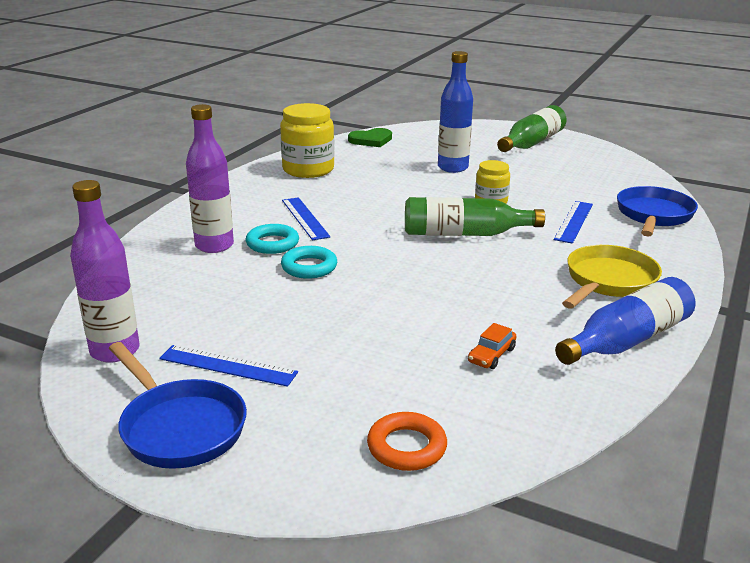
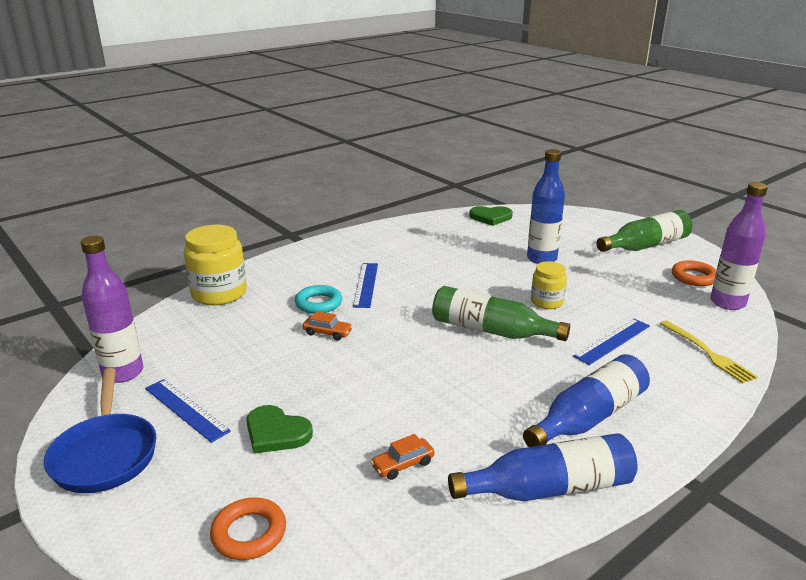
camera: 25 degrees right, 0 degrees up
purple bottle [186,104,234,253] -> purple bottle moved to [710,182,768,310]
yellow jar [280,103,334,178] -> yellow jar moved to [184,225,247,305]
turquoise ring [281,246,337,279] -> orange car [303,311,353,341]
yellow pan [562,245,662,309] -> blue bottle [523,354,650,447]
blue pan [617,186,698,237] -> yellow fork [660,320,758,383]
none -> green heart [247,405,313,454]
none -> orange ring [672,260,716,286]

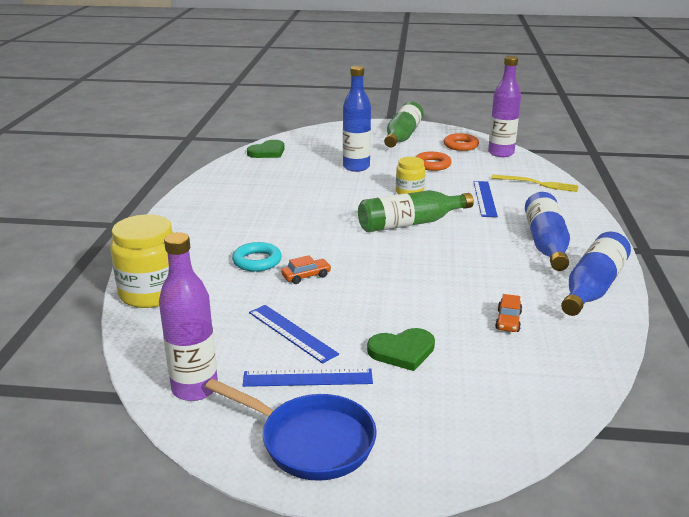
camera: 45 degrees left, 0 degrees up
orange ring [210,497,286,560] -> orange ring moved to [415,152,452,171]
blue ruler [353,263,378,308] -> blue ruler moved to [249,305,339,364]

